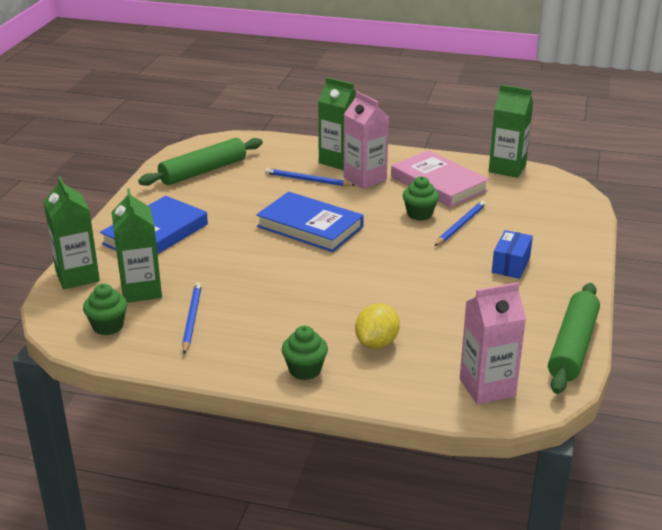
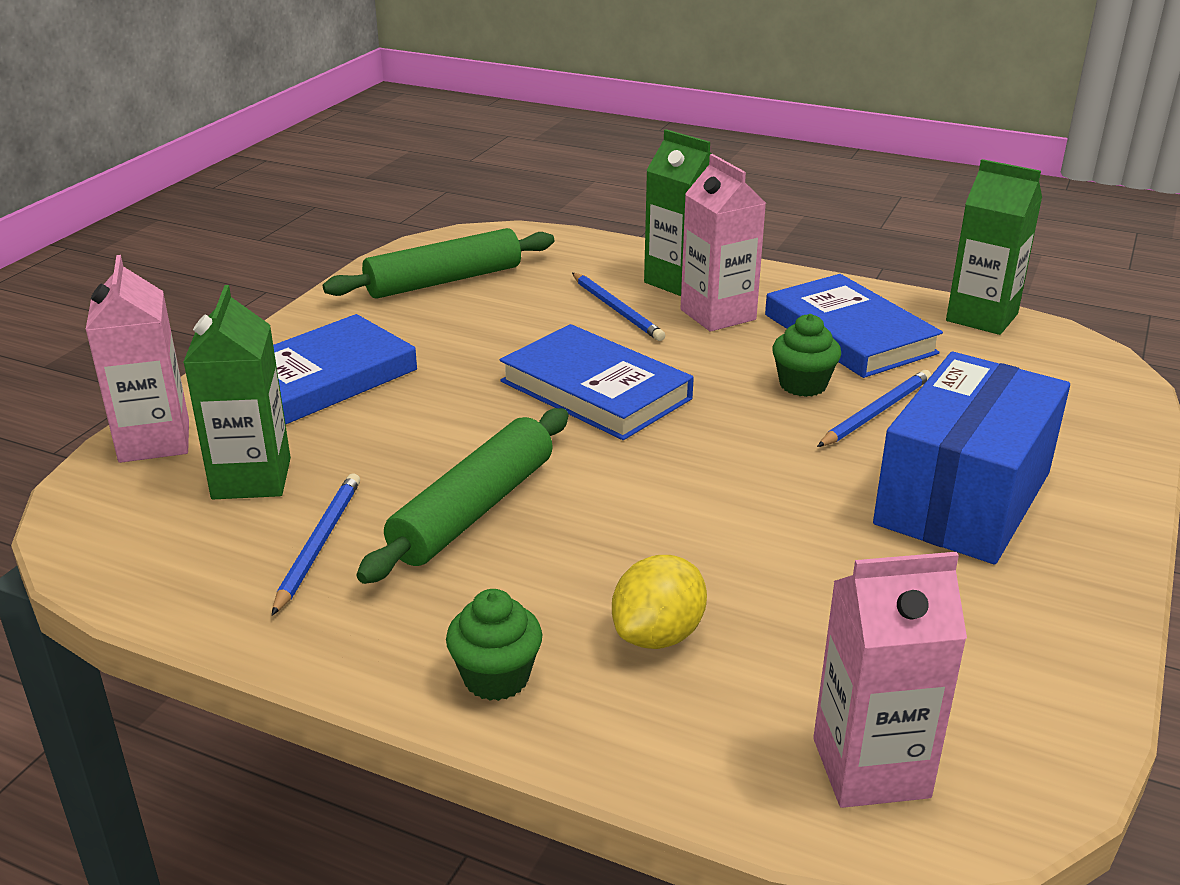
camera: 10 degrees right, 0 degrees up
green carton [43,176,100,289] -> pink carton [85,255,189,463]
green cupcake [83,284,127,335] -> none
blue pencil [265,168,355,186] -> blue pencil turned 150 degrees counterclockwise [572,273,666,341]
pink book [391,150,489,208] -> blue book [765,274,943,378]
blue box [492,230,533,279] -> blue box [873,352,1070,564], size x2.13
green rolling pin [548,283,600,394] -> green rolling pin moved to [356,408,568,584]

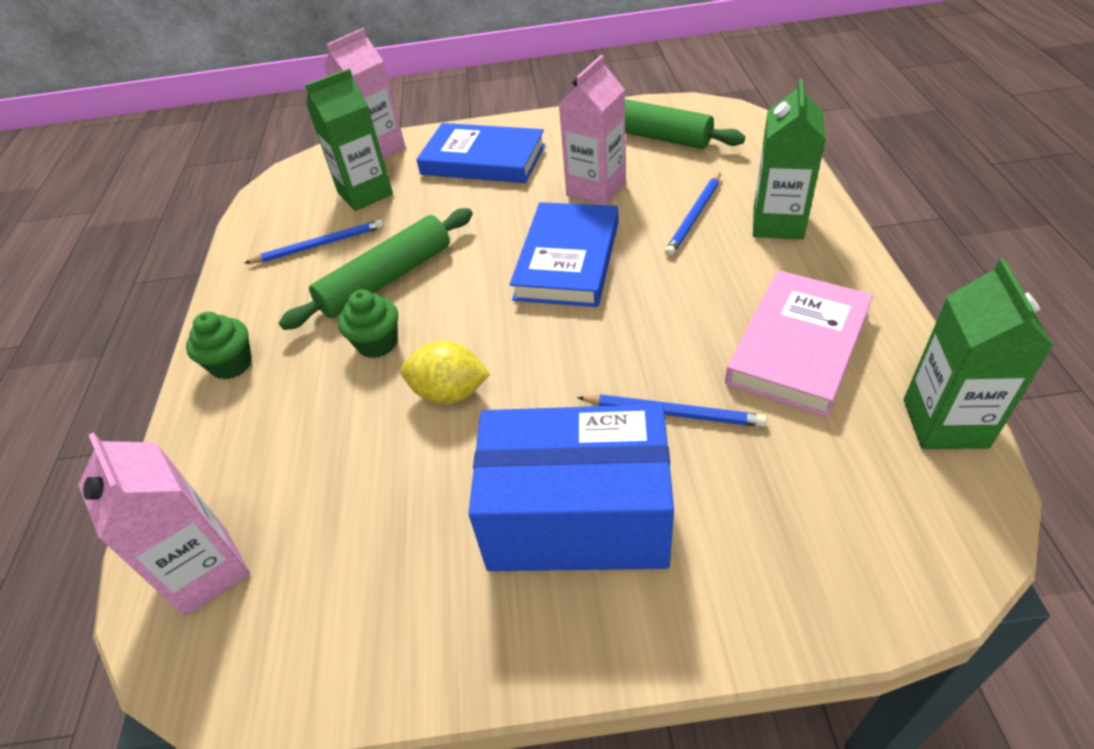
camera: 65 degrees right, 15 degrees up
green rolling pin [356,408,568,584] -> green rolling pin turned 45 degrees counterclockwise [279,208,473,330]
yellow lemon [612,555,707,649] -> yellow lemon moved to [401,341,490,404]
pink carton [681,154,766,332] -> pink carton moved to [559,55,626,205]
blue book [765,274,943,378] -> pink book [725,270,873,417]
green cupcake [772,314,841,397] -> green cupcake moved to [338,290,398,358]

